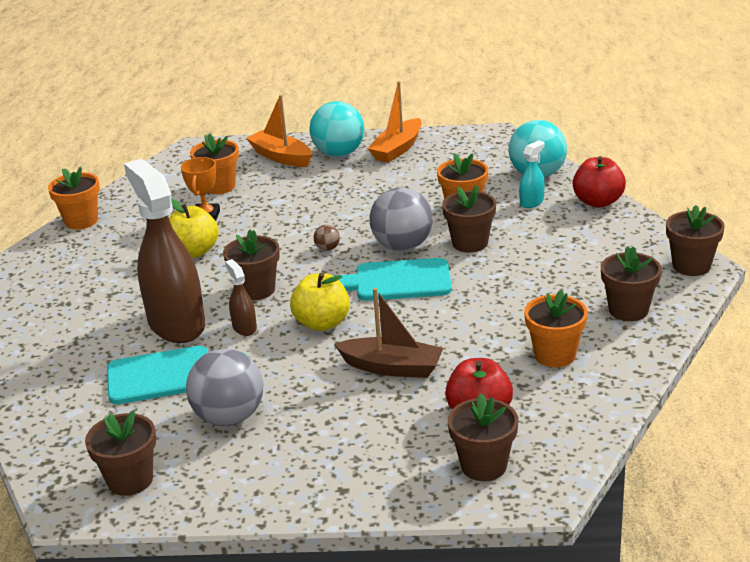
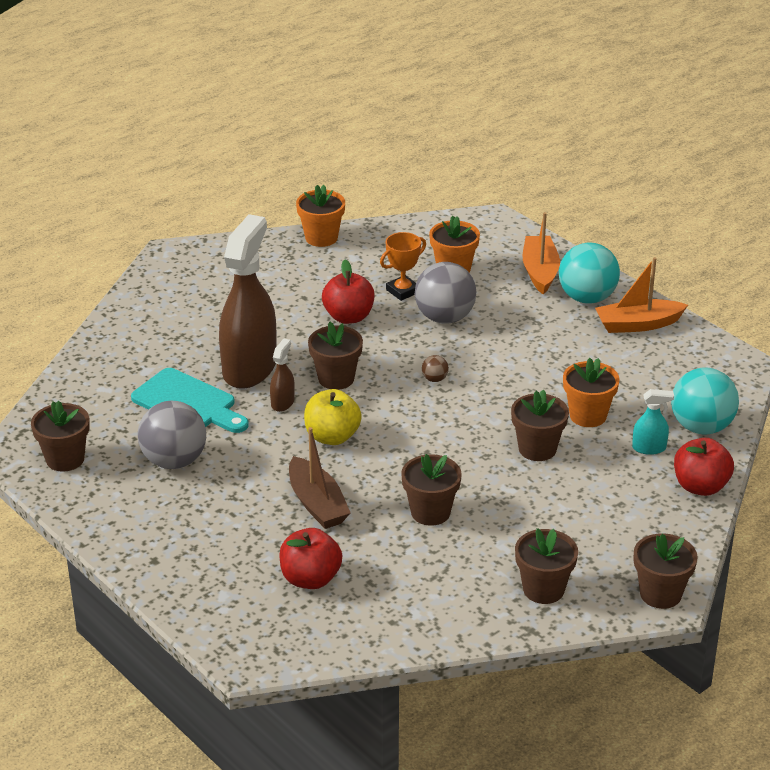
camera: 45 degrees right, 5 degrees up
yellow apple [169,199,219,258] -> red apple [322,259,375,324]
turquoise cutting board [333,258,452,301] -> none
grey ball [369,187,433,251] -> grey ball moved to [415,262,476,324]
brown flower pot [448,393,518,481] -> brown flower pot moved to [401,454,462,526]
orange flower pot [524,289,588,367] -> none

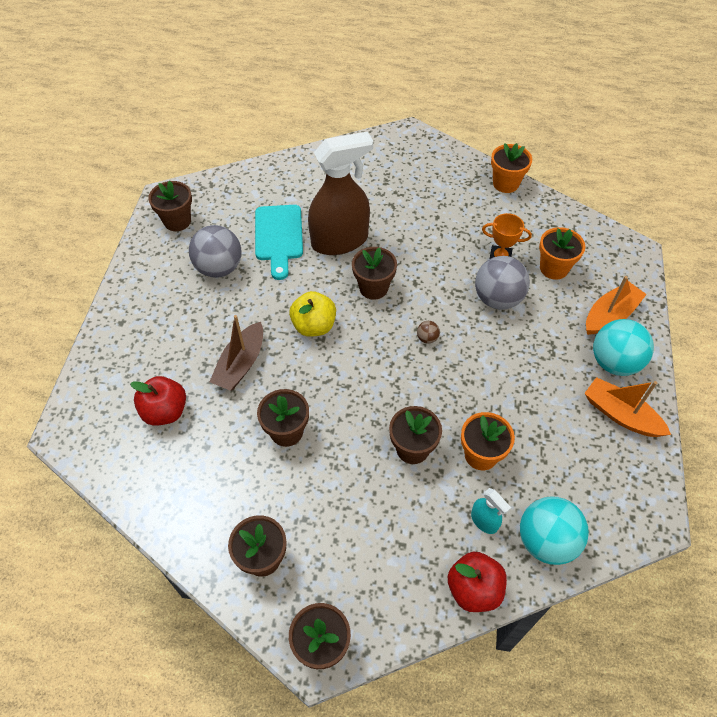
camera: 50 degrees right, 20 degrees up
brown spray bottle [270,339,295,412] -> none
red apple [322,259,375,324] -> none

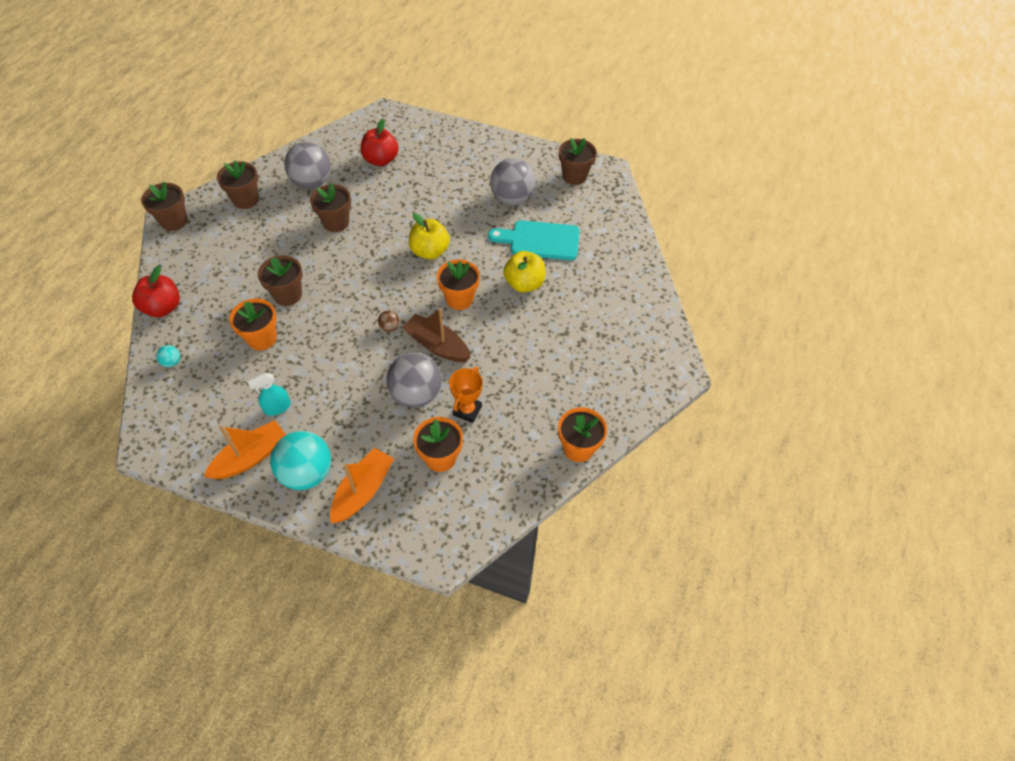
camera: 100 degrees right, 0 degrees up
brown boat [209,315,263,391] -> brown boat moved to [402,308,471,362]
brown spray bottle [308,132,373,255] -> yellow apple [503,251,546,292]
brown flower pot [352,247,397,300] -> orange flower pot [437,260,480,310]
turquoise spray bottle [471,488,511,534] -> turquoise spray bottle moved to [248,373,291,416]
turquoise ball [520,496,589,565] -> turquoise ball [156,345,180,367], size x0.42
orange boat [586,276,647,335] -> orange boat turned 120 degrees counterclockwise [330,448,394,523]
none -> grey ball [284,142,331,189]

